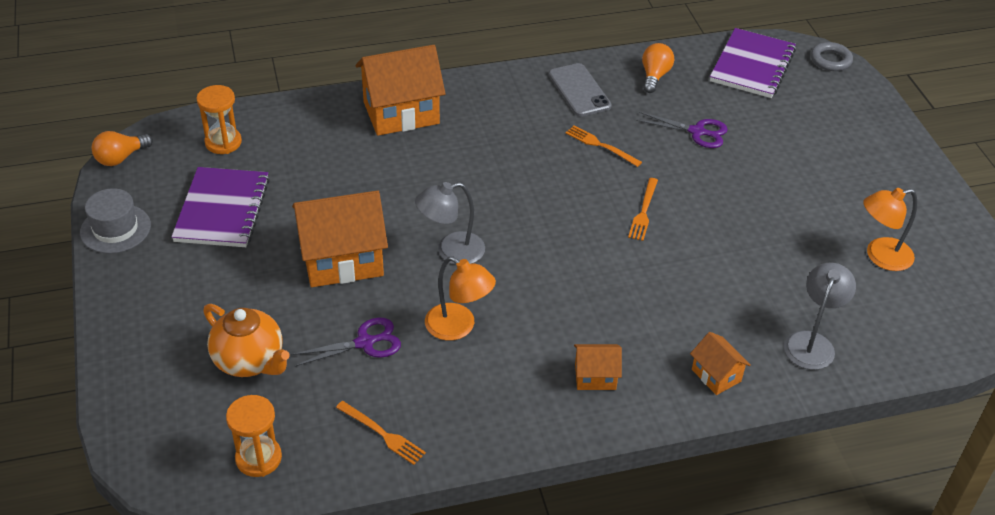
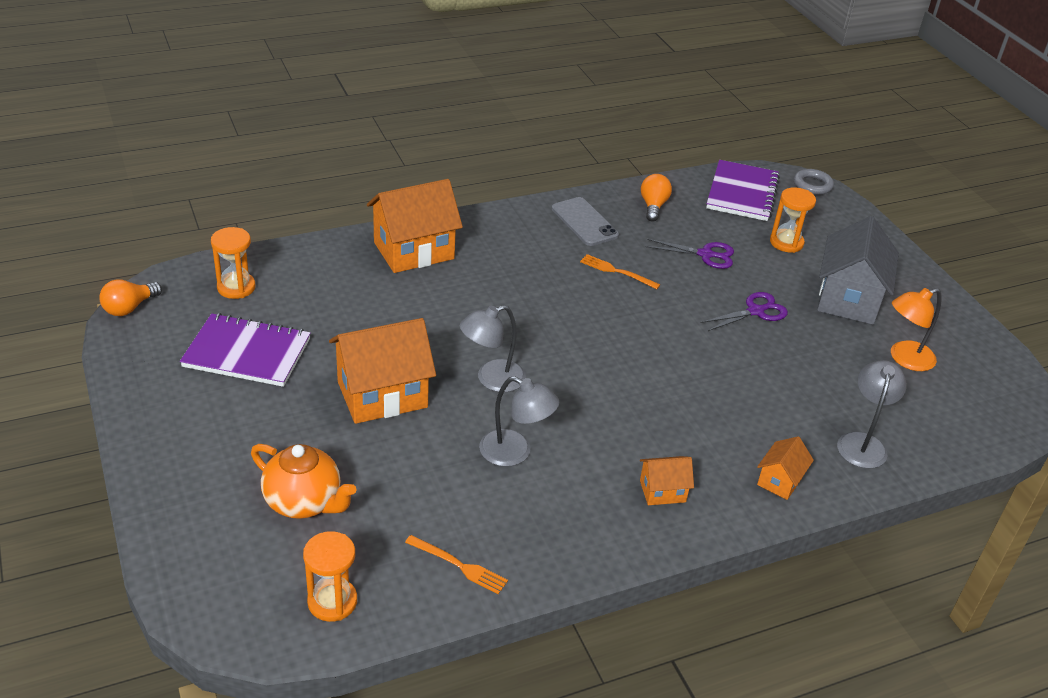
camera: 10 degrees left, 5 degrees down
grey hat [80,188,151,254] -> none
purple notebook [171,167,270,247] -> purple notebook turned 75 degrees counterclockwise [180,313,311,387]
purple scissors [291,317,401,367] -> purple scissors moved to [701,292,788,331]
orange lamp [425,256,496,341] -> grey lamp [479,376,559,467]
orange fork [628,178,658,241] -> none
orange house [690,332,751,395] -> orange house turned 75 degrees clockwise [757,437,814,500]
none -> orange hourglass [770,187,816,253]
none -> grey house [817,216,899,325]

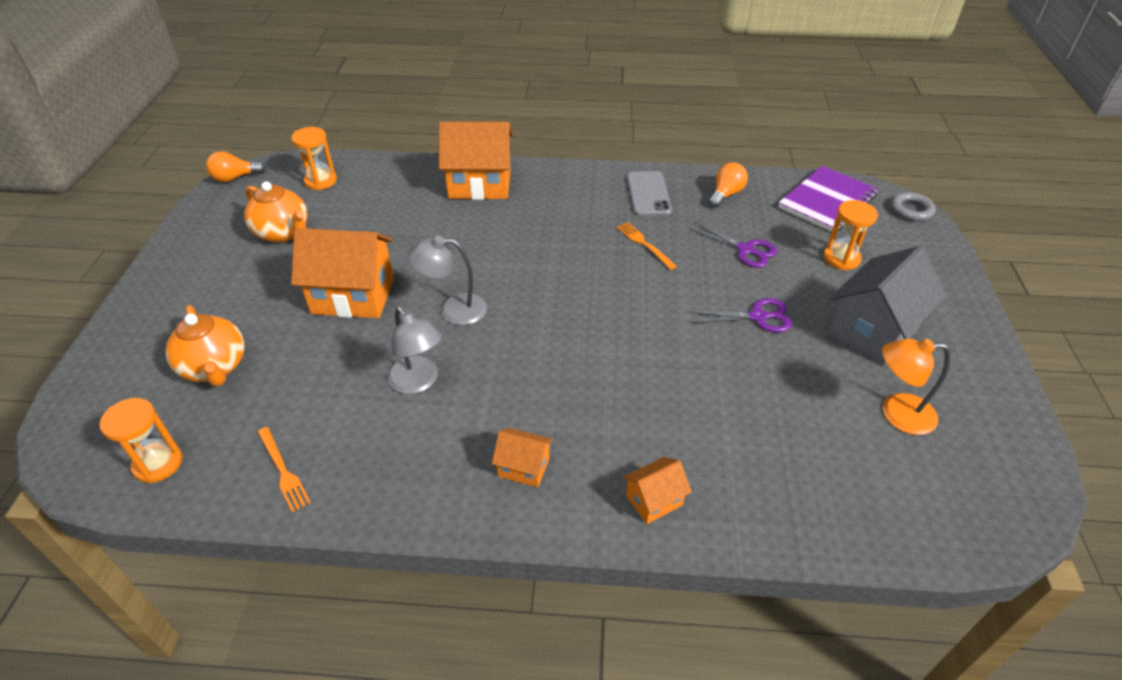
camera: 30 degrees right, 5 degrees up
purple notebook [180,313,311,387] -> orange teapot [244,181,308,243]
grey lamp [837,360,907,468] -> none

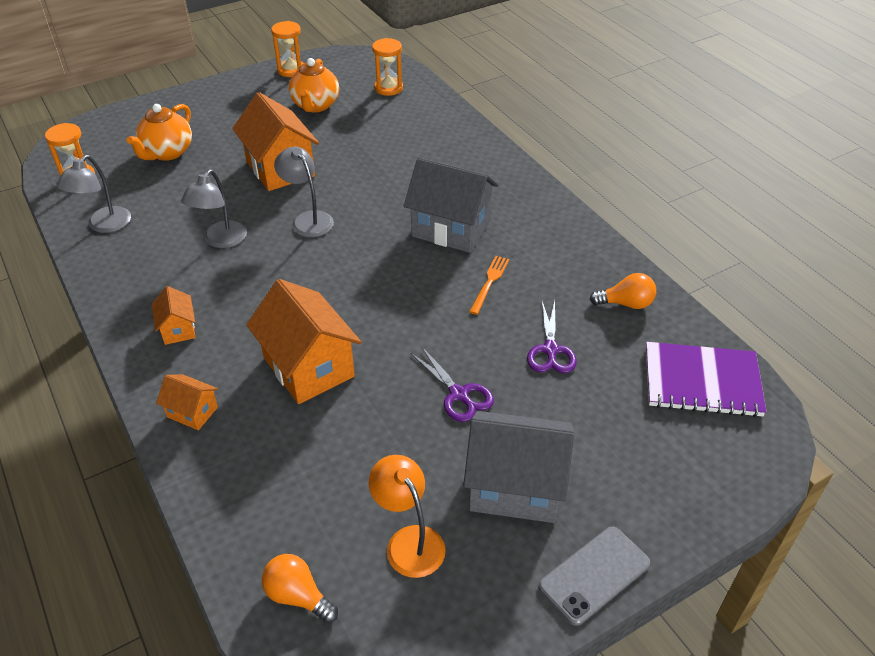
camera: 55 degrees right, 0 degrees up
orange light bulb [206,151,266,182] -> orange light bulb moved to [262,554,338,623]
orange fork [258,427,311,512] -> grey lamp [57,155,131,233]
orange house [439,122,513,200] -> orange house moved to [246,279,361,404]
grey phone [627,171,672,216] -> grey phone moved to [539,527,650,626]
orange hourglass [824,200,878,270] -> orange hourglass moved to [271,21,304,77]
grey ring [891,192,936,221] -> none
none -> grey house [404,158,499,253]

